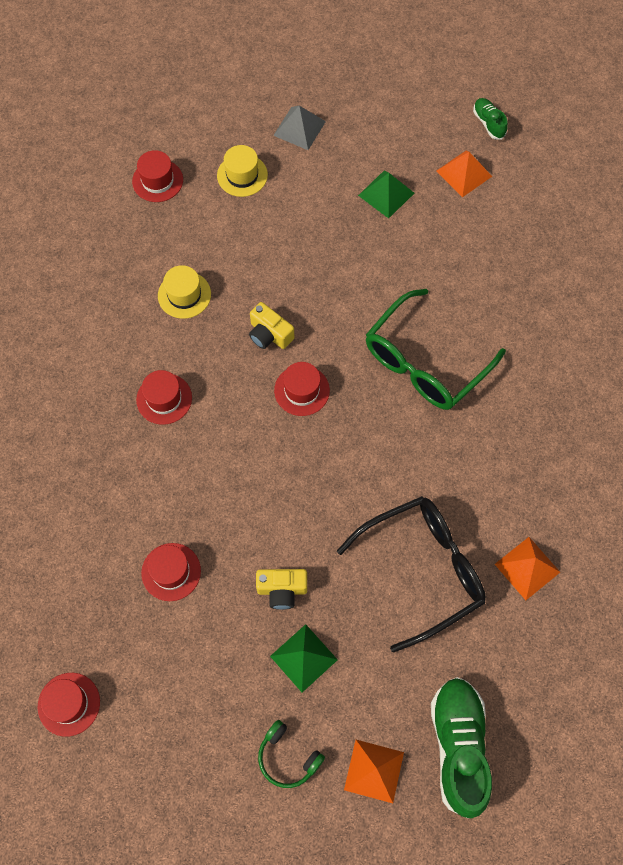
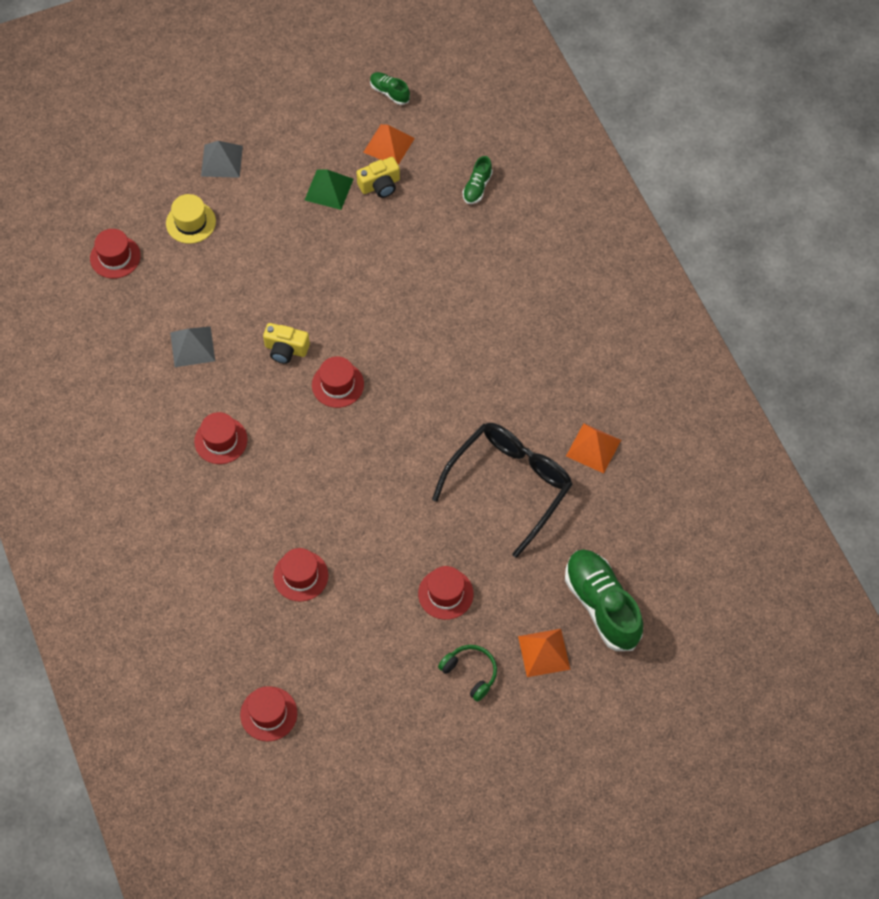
camera: 25 degrees left, 5 degrees down
yellow hat [158,265,211,319] -> grey pyramid [170,326,215,367]
yellow camera [256,569,307,610] -> yellow camera moved to [356,157,400,198]
green headphones [258,720,325,788] -> green headphones turned 150 degrees counterclockwise [438,645,497,702]
green pyramid [270,624,338,692] -> red hat [418,566,474,620]
green glasses [366,289,506,410] -> none
none -> green shoe [463,156,493,204]

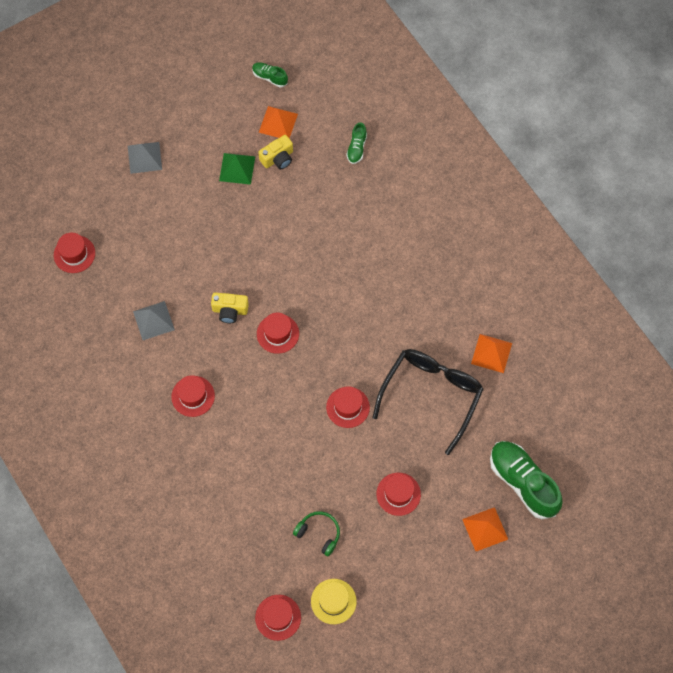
camera: 10 degrees left, 5 degrees up
yellow hat [166,194,216,244] -> yellow hat moved to [311,579,357,624]
red hat [273,548,328,602] -> red hat moved to [326,386,370,428]
green headphones [438,645,497,702] -> green headphones moved to [293,511,340,556]

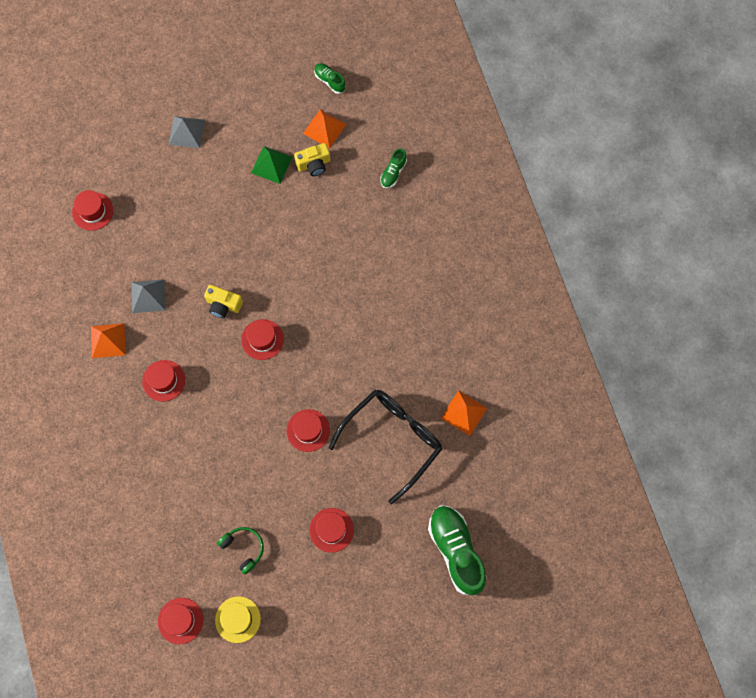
camera: 15 degrees right, 5 degrees up
orange pyramid [462,507,508,551] -> orange pyramid moved to [91,323,126,358]

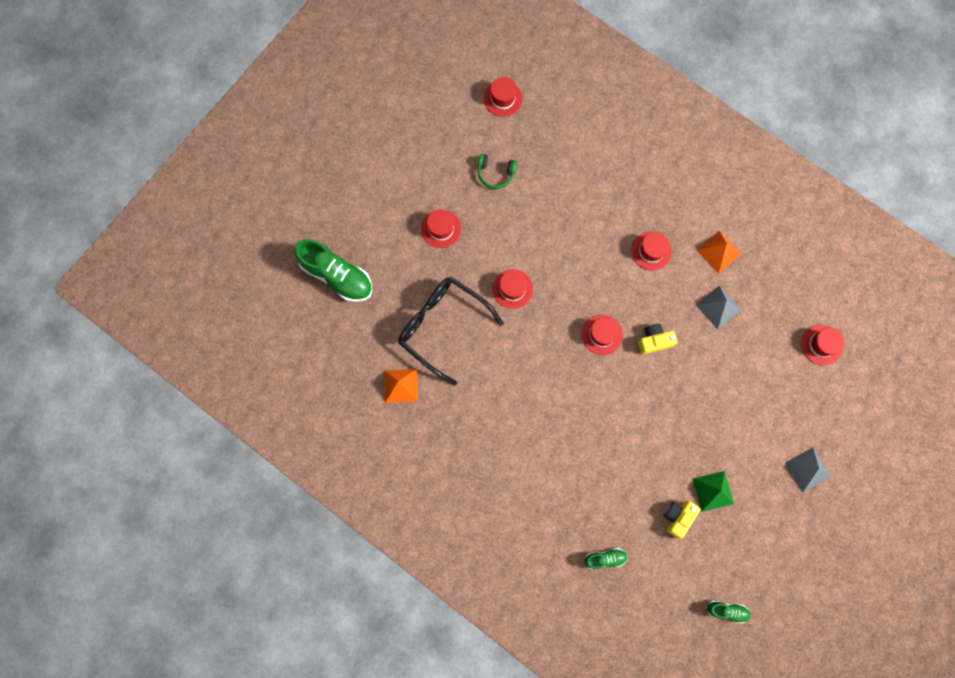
camera: 145 degrees right, 5 degrees up
yellow hat [215,596,261,643] -> none
orange pyramid [303,110,346,149] -> none
black glasses [329,390,442,504] -> black glasses turned 120 degrees clockwise [398,277,504,386]
green shoe [380,148,407,188] -> green shoe turned 90 degrees clockwise [584,548,628,569]

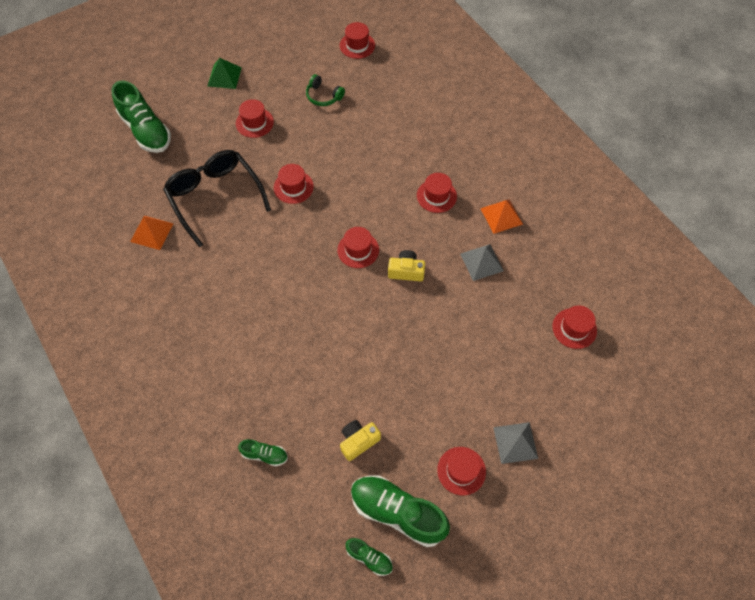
camera: 20 degrees right, 15 degrees down
green pyramid [692,471,734,512] -> green pyramid moved to [208,58,242,89]
none -> green shoe [351,475,450,547]
none -> red hat [437,447,486,496]

